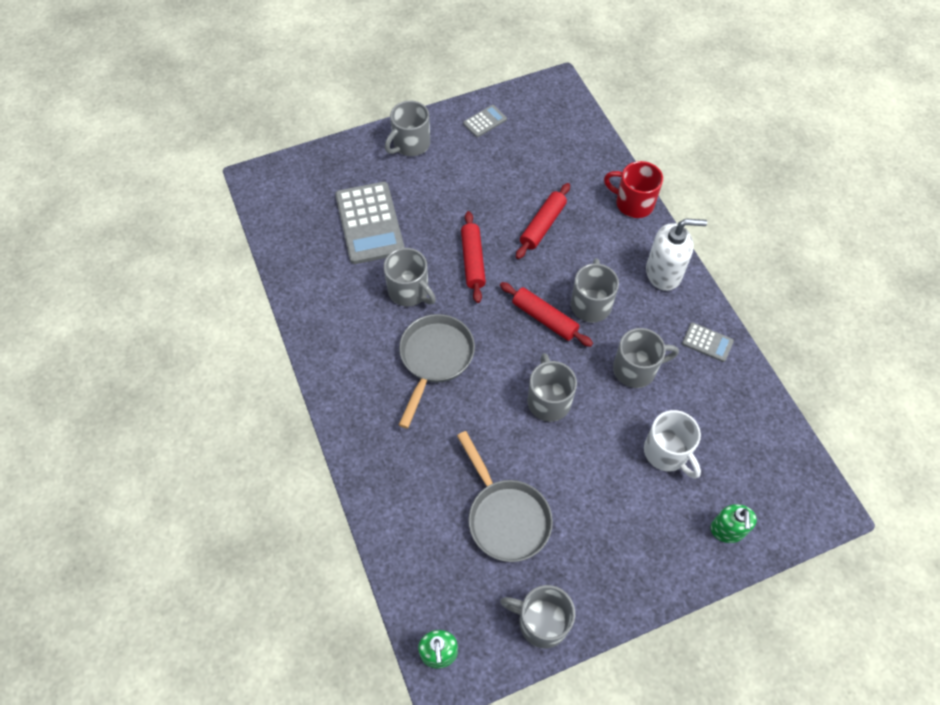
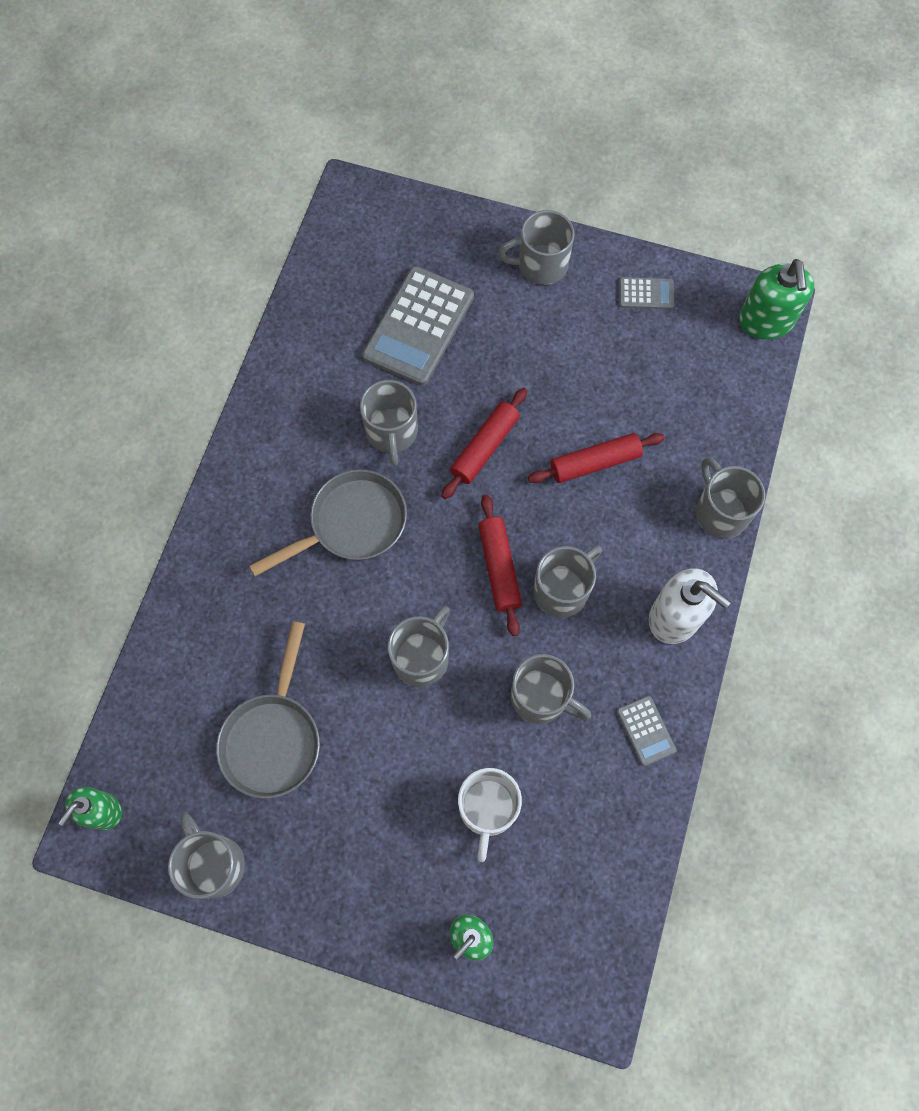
camera: 40 degrees right, 10 degrees up
red mug [604,161,663,218] -> grey mug [696,457,765,539]
none -> green soap dispenser [739,259,814,339]

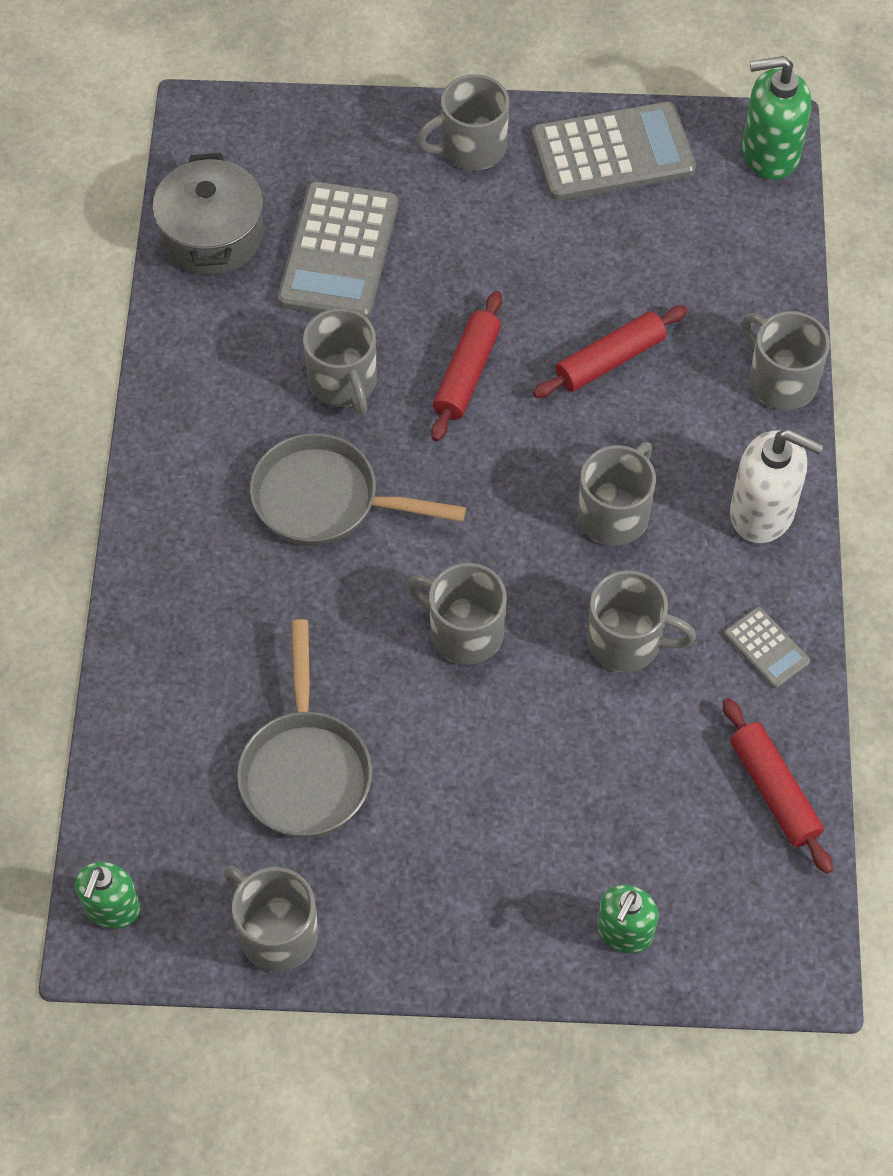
camera: 15 degrees left, 10 degrees down
grey pan [249,469,407,576] -> grey pan turned 120 degrees counterclockwise [250,433,466,546]
grey mug [388,606,450,687] -> grey mug turned 75 degrees counterclockwise [407,563,507,664]
white mug [458,768,522,862] -> none
red rolling pin [478,495,522,636] -> red rolling pin moved to [723,698,833,874]
grey calculator [619,277,674,309] -> grey calculator [532,102,696,201], size x2.12
green soap dispenser [739,259,814,339] -> green soap dispenser turned 105 degrees clockwise [742,56,811,180]
none -> grey pot [152,153,264,275]

